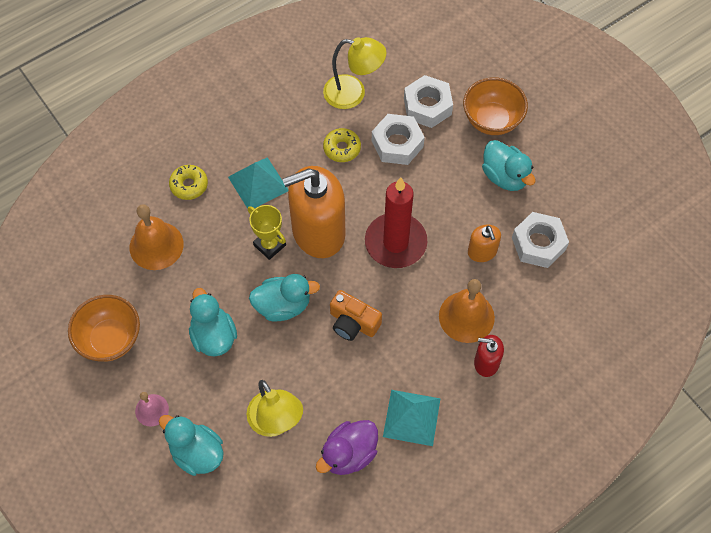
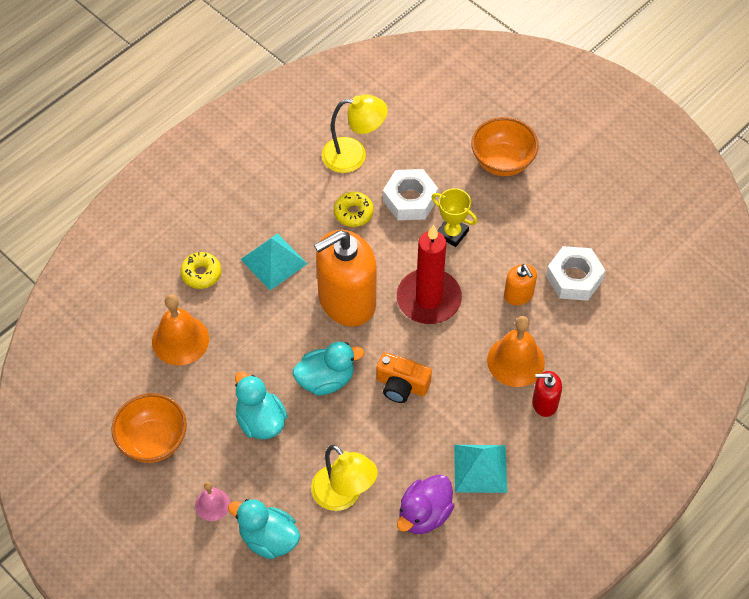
camera: 10 degrees left, 5 degrees down
yellow trophy [248,205,286,260] -> yellow trophy moved to [432,188,478,247]
white nut [404,75,453,128] -> none
turquoise duck [482,140,536,191] -> none

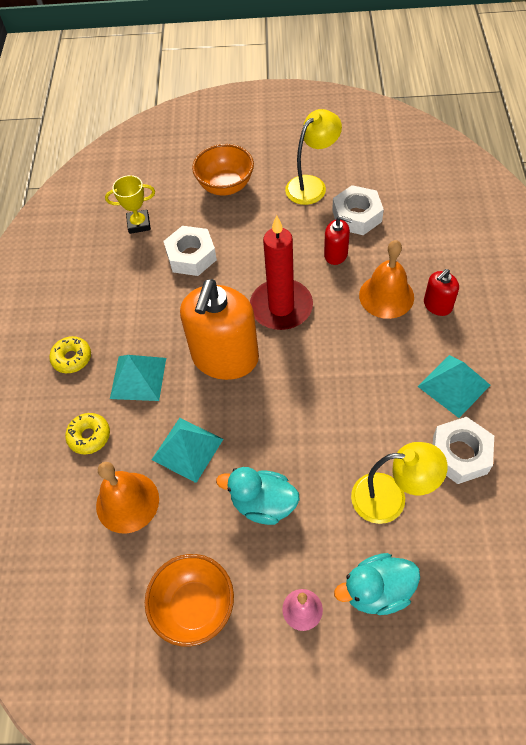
camera: 40 degrees left, 0 degrees up
turquoise duck [293,342,364,396] -> none
yellow lamp [322,94,388,173] -> yellow lamp moved to [285,109,342,205]
yellow donut [334,192,374,227] -> yellow donut moved to [49,336,91,373]
orange camera [376,352,432,403] -> none
purple duck [397,474,454,534] -> white nut [433,417,494,484]
yellow trophy [432,188,478,247] -> yellow trophy moved to [105,175,155,234]
orange soap dispenser [504,264,537,305] -> red soap dispenser [324,215,353,265]
none -> turquoise pyramid [152,418,223,483]

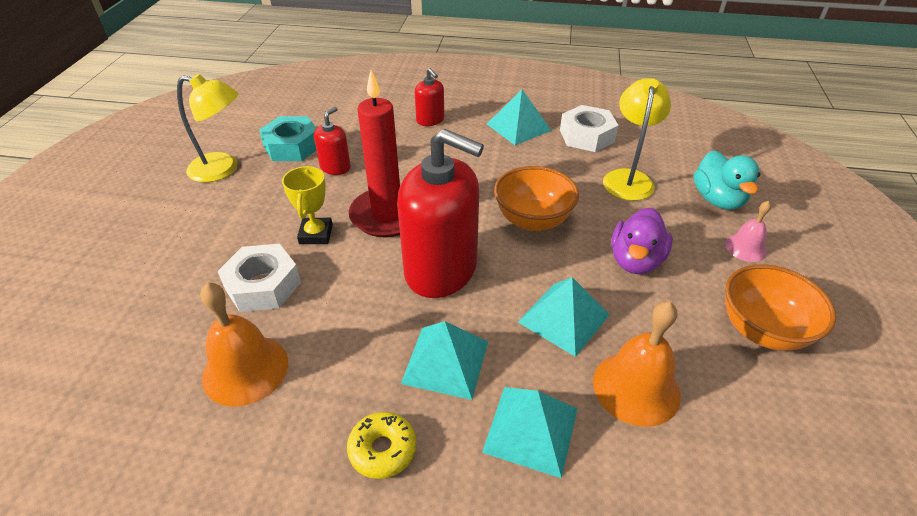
camera: 85 degrees left, 15 degrees down
yellow donut [65,413,110,454] -> turquoise pyramid [482,387,578,478]
yellow trophy [105,175,155,234] -> yellow trophy moved to [282,166,333,244]
orange soap dispenser [180,279,259,380] -> red soap dispenser [397,129,484,298]
orange bowl [192,144,254,196] -> orange bowl moved to [494,166,579,231]
turquoise duck [216,467,300,525] -> purple duck [611,207,673,274]
yellow lamp [285,109,342,205] -> yellow lamp turned 135 degrees clockwise [177,74,238,182]
white nut [332,185,384,235] -> turquoise nut [259,116,316,161]
orange bell [359,240,414,319] -> orange bell moved to [200,283,288,407]

